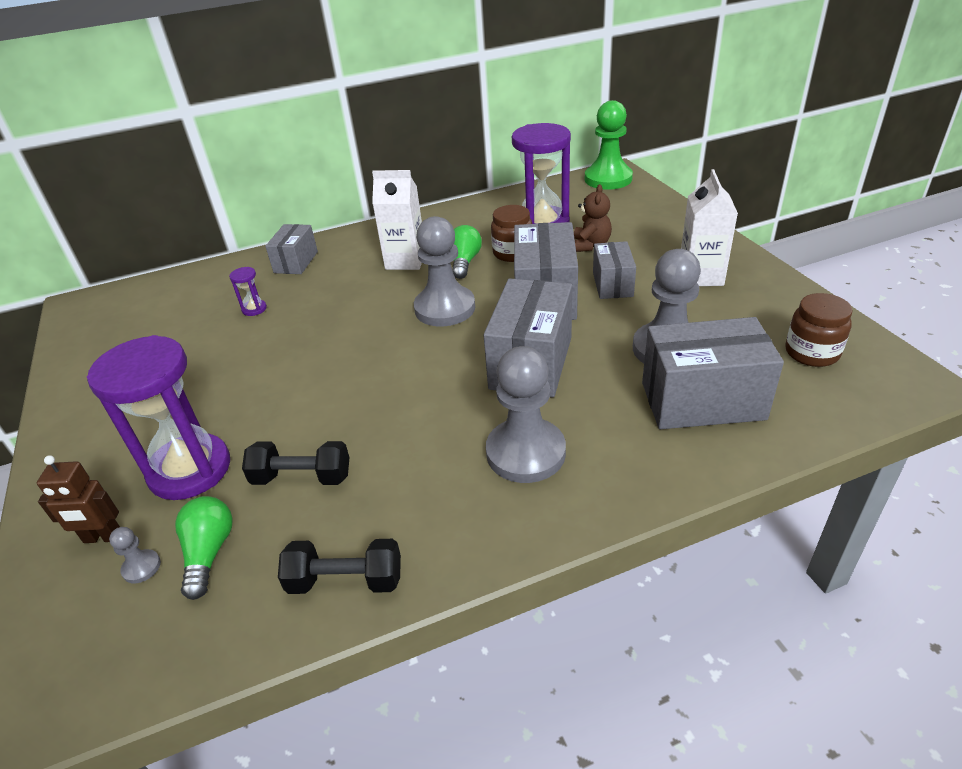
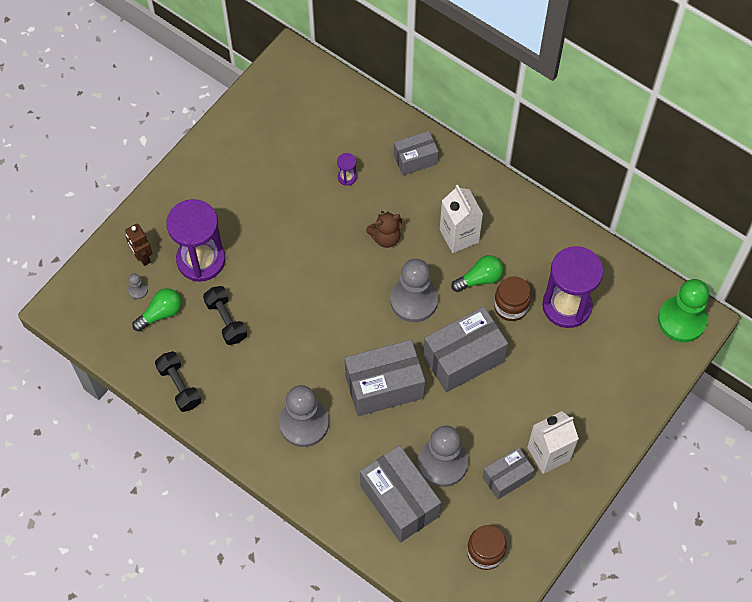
camera: 55 degrees right, 25 degrees up
brown teddy bear [574,184,612,252] -> brown teddy bear moved to [366,211,402,248]
grey box [593,241,636,299] -> grey box moved to [483,448,534,499]

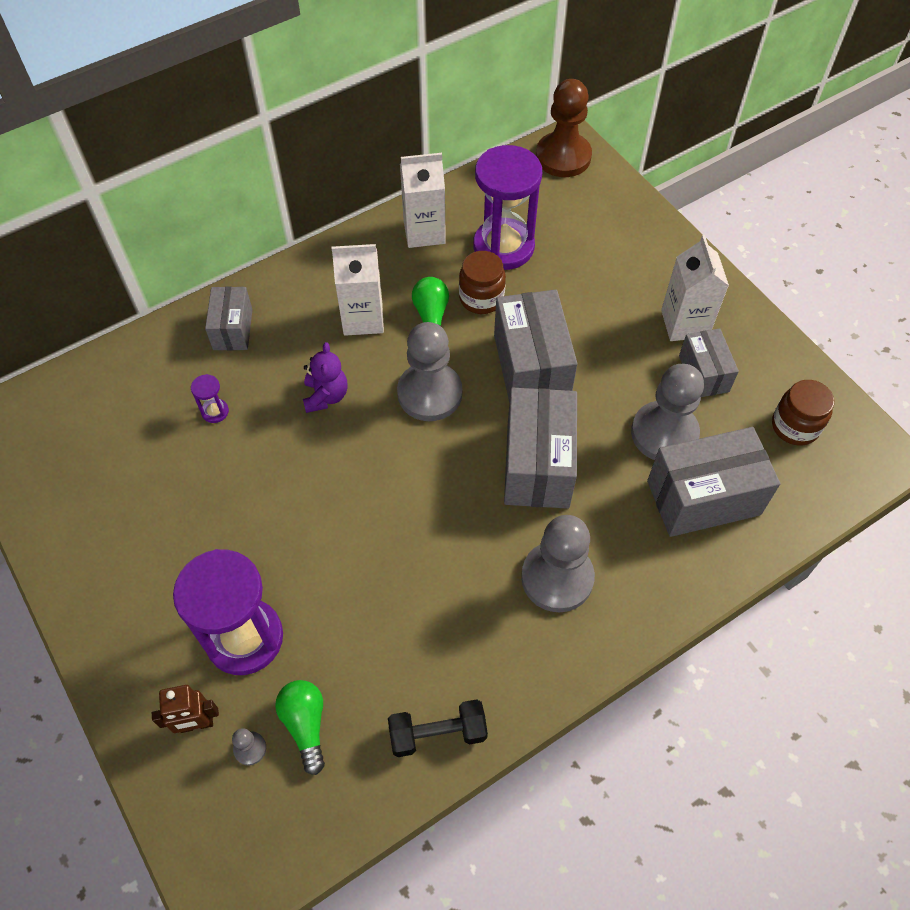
camera: 70 degrees left, 5 degrees down
black dumbbell [203,286,247,345] -> none
brown teddy bear [366,211,402,248] -> purple teddy bear [303,342,348,413]
green pawn [658,279,709,342] -> brown pawn [536,79,592,177]
none -> white carton [400,153,446,248]

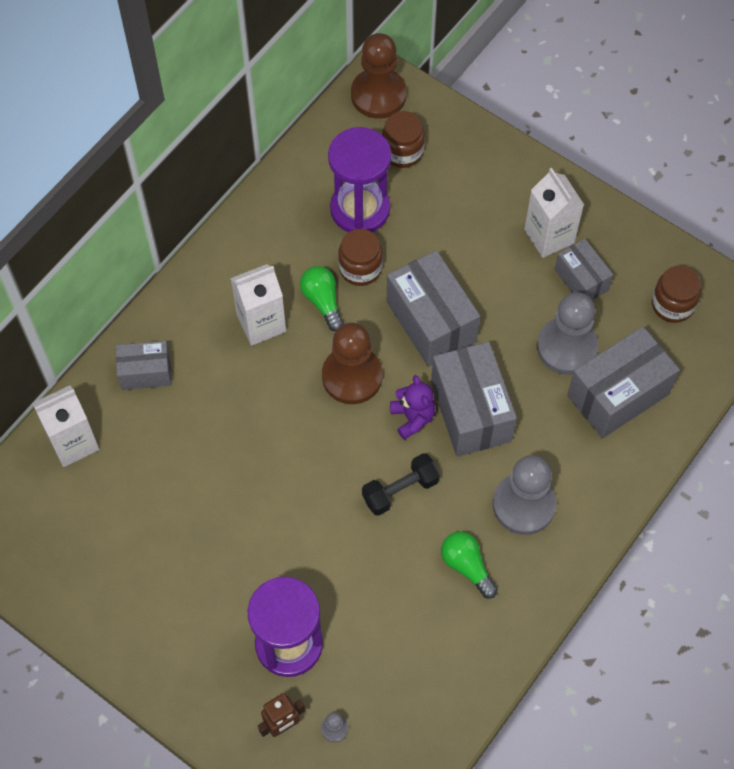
camera: 20 degrees left, 5 degrees up
purple hourglass [191,374,229,423] -> none
grey box [205,287,253,350] -> grey box turned 75 degrees counterclockwise [116,341,172,390]
green light bulb [275,680,325,775] -> green light bulb moved to [441,532,498,599]
purple teddy bear [303,342,348,413] -> purple teddy bear moved to [390,375,435,440]
black dumbbell [388,699,488,757] -> black dumbbell moved to [362,453,440,516]
grey pawn [397,322,462,421] -> brown pawn [322,323,382,404]
white carton [400,153,446,248] -> white carton moved to [32,385,99,467]
none -> brown jar [382,111,425,168]

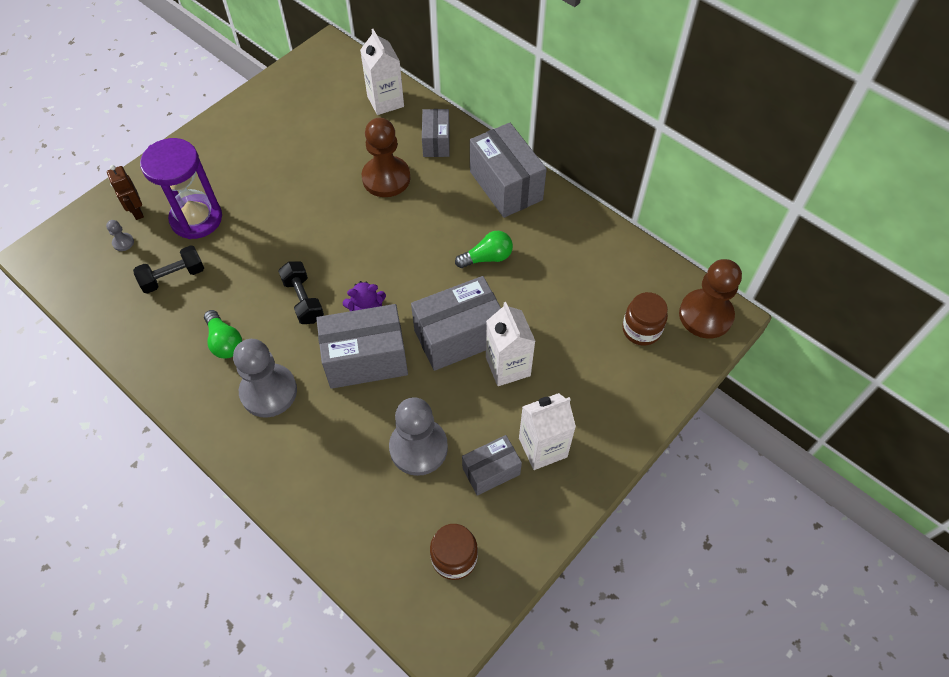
camera: 95 degrees right, 5 degrees down
white carton [230,264,286,346] -> white carton moved to [486,302,535,386]
brown pawn [322,323,382,404] -> brown pawn moved to [362,118,411,197]
purple hourglass [328,127,392,232] -> none
brown jar [338,229,383,286] -> none
green light bulb [441,532,498,599] -> green light bulb turned 90 degrees clockwise [204,310,242,359]
grey box [567,327,680,438] -> grey box moved to [470,123,547,218]
none -> black dumbbell [133,245,204,294]

